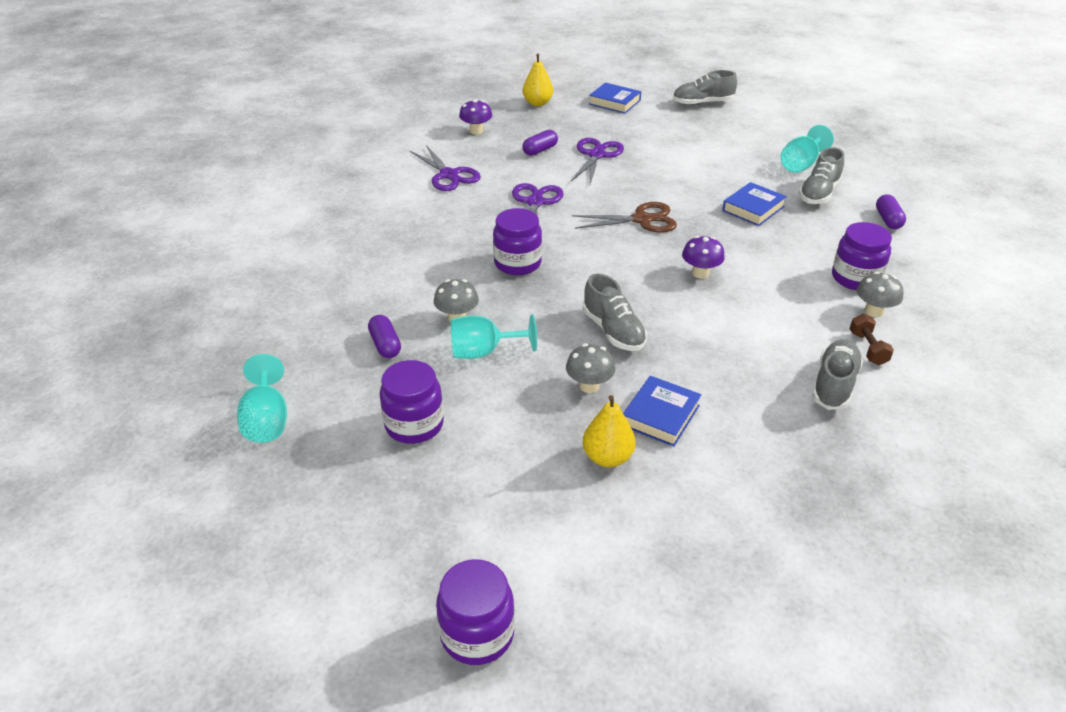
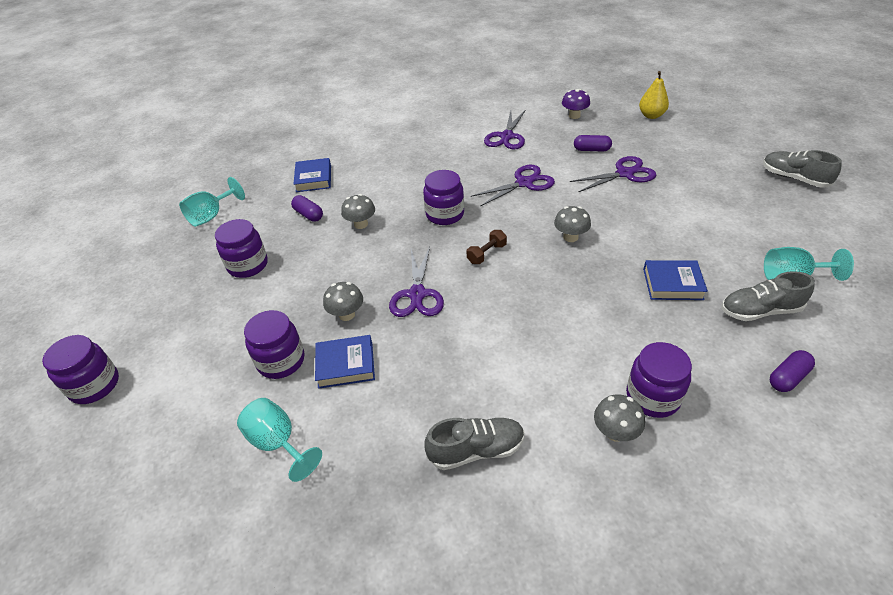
camera: 55 degrees right, 5 degrees up
purple capsule [368,315,401,358] -> purple capsule turned 75 degrees counterclockwise [291,195,323,222]
turquoise goblet [451,314,537,359] -> turquoise goblet moved to [237,398,322,482]
brown scissors [572,202,677,233] -> grey mushroom [554,206,591,242]
grey shoe [583,274,647,351] -> purple scissors [389,247,444,317]
yellow pear [583,395,636,467] -> purple jar [244,310,304,379]
blue book [589,83,641,114] -> blue book moved to [293,158,331,192]
purple mushroom [682,236,725,278] -> none
brown dumbbell [850,314,894,365] -> brown dumbbell moved to [467,230,507,264]

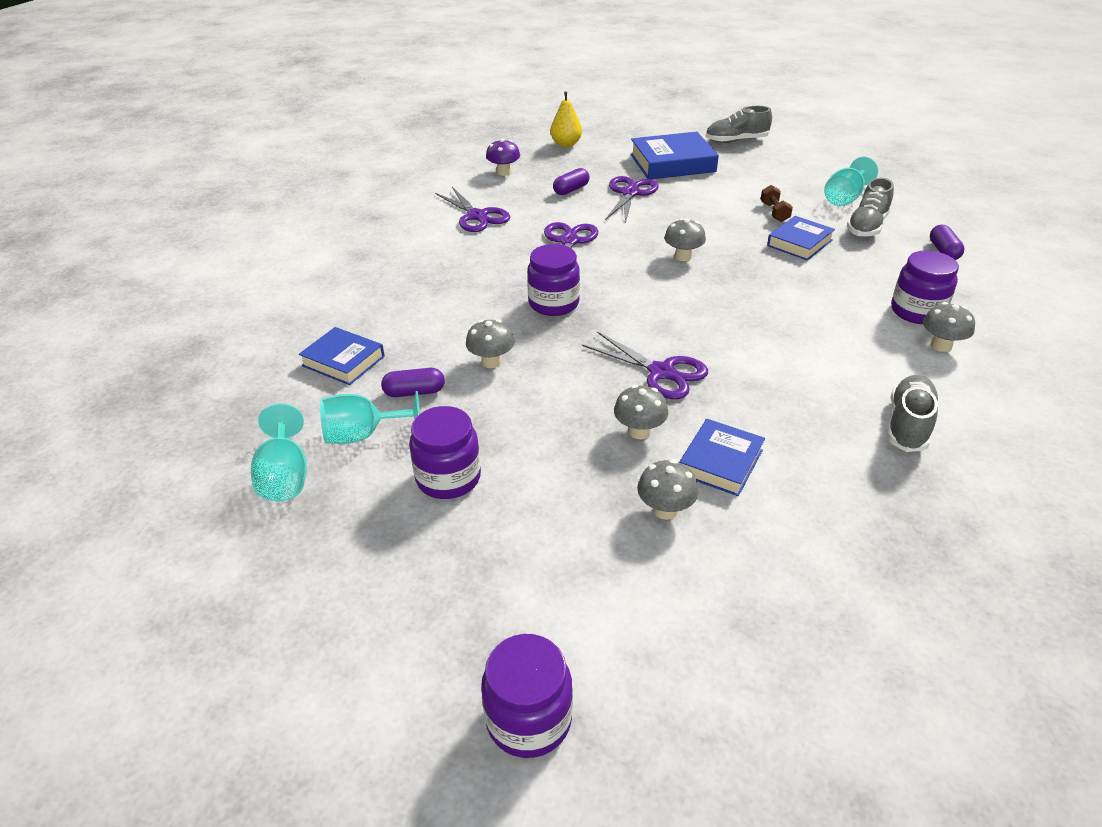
camera: 55 degrees left, 5 degrees down
turquoise goblet [237,398,322,482] -> turquoise goblet moved to [320,391,420,444]
purple jar [244,310,304,379] -> grey mushroom [637,459,698,520]
brown dumbbell [467,230,507,264] -> brown dumbbell moved to [760,185,793,222]
none -> blue book [630,132,719,179]

